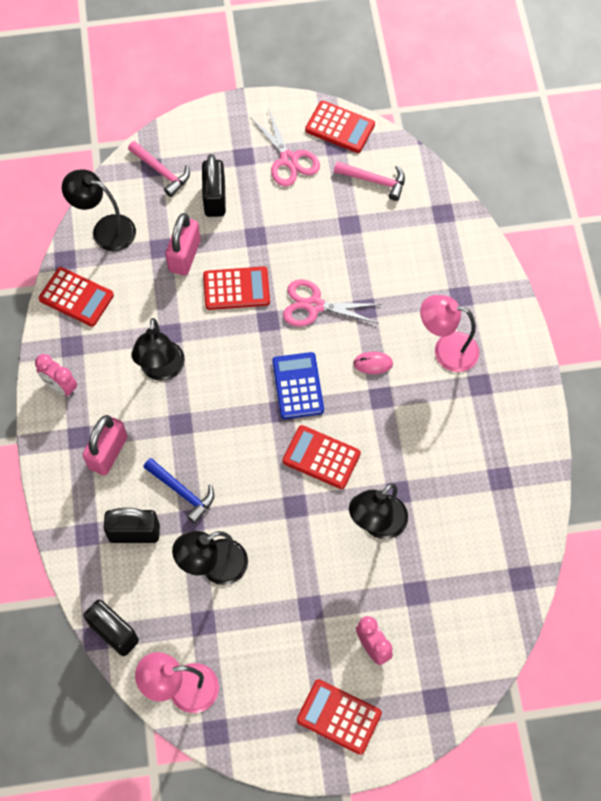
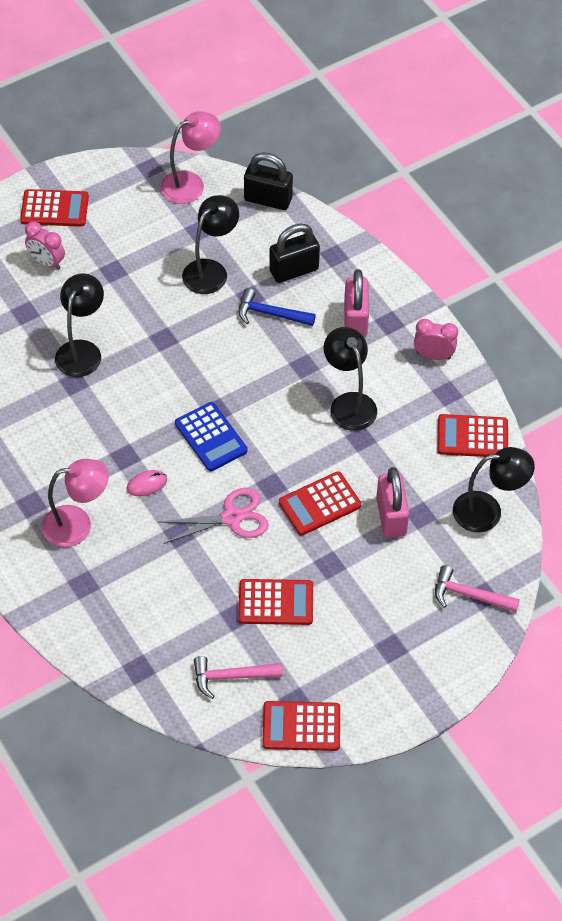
camera: 155 degrees right, 10 degrees down
black padlock [202,154,226,217] -> none
pink scissors [250,108,320,187] -> none
red calculator [282,425,361,489] -> red calculator moved to [238,579,313,625]

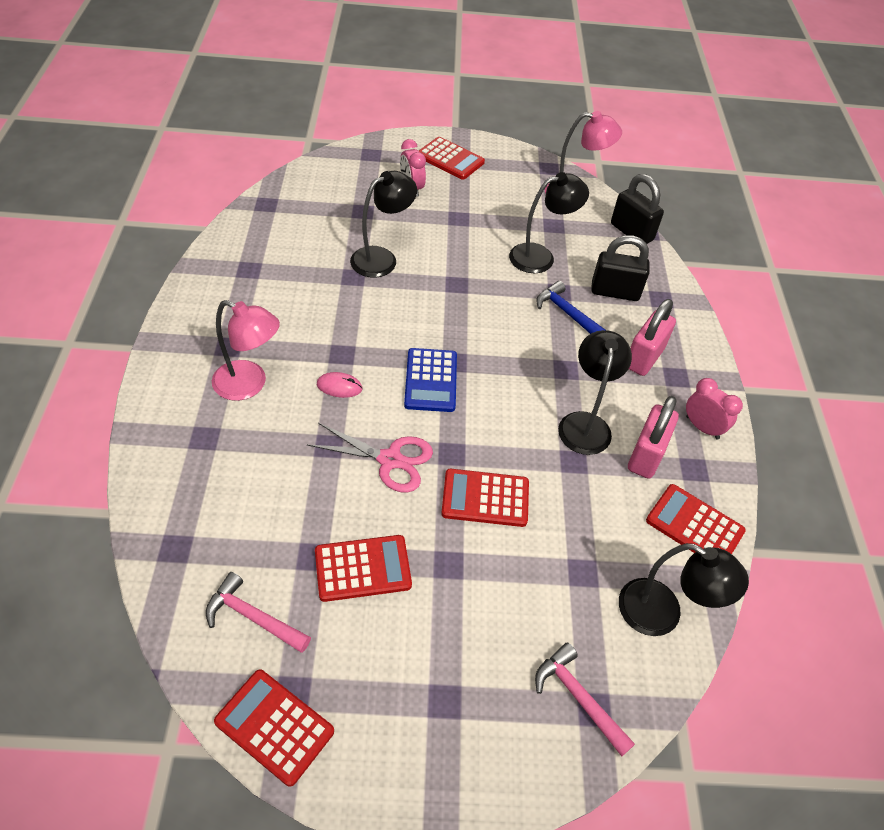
camera: 30 degrees right, 5 degrees down
red calculator [238,579,313,625] -> red calculator turned 45 degrees counterclockwise [315,535,412,602]
pink padlock [376,467,409,538] -> pink padlock moved to [628,396,679,479]

